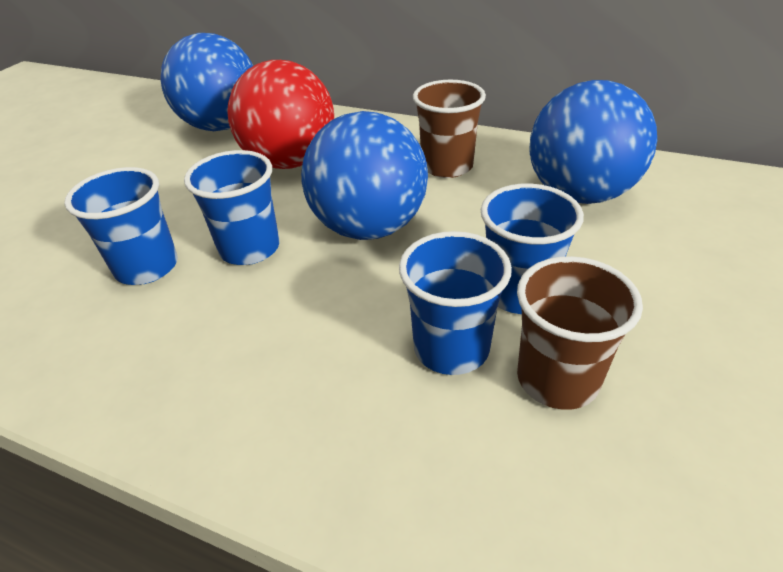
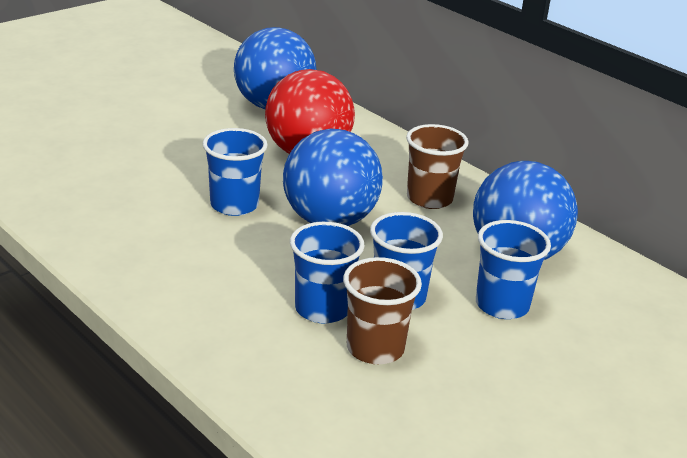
camera: 20 degrees right, 10 degrees down
blue cup [64,167,178,285] -> blue cup moved to [476,220,551,319]

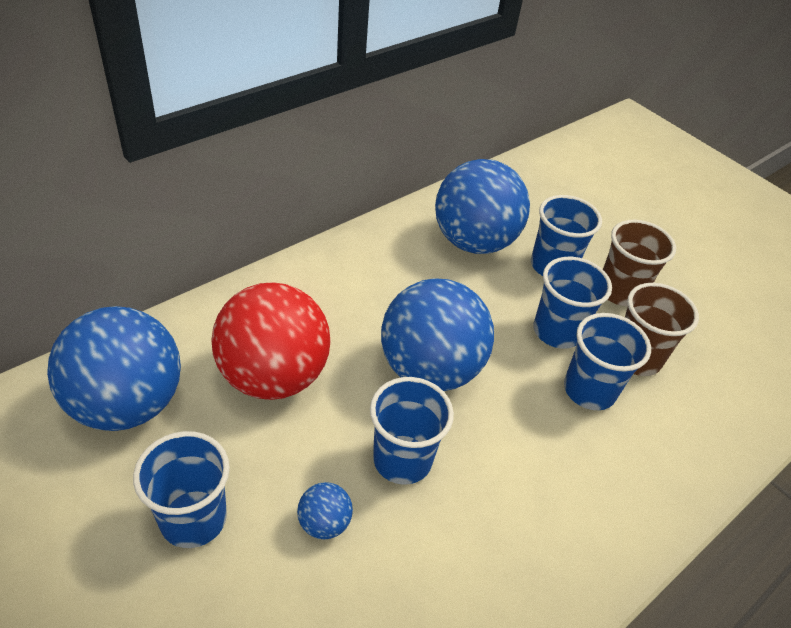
camera: 90 degrees left, 15 degrees up
brown cup [406,124,469,209] -> brown cup moved to [603,220,676,306]
none -> blue cup [133,431,230,548]
none -> blue ball [297,482,353,539]

